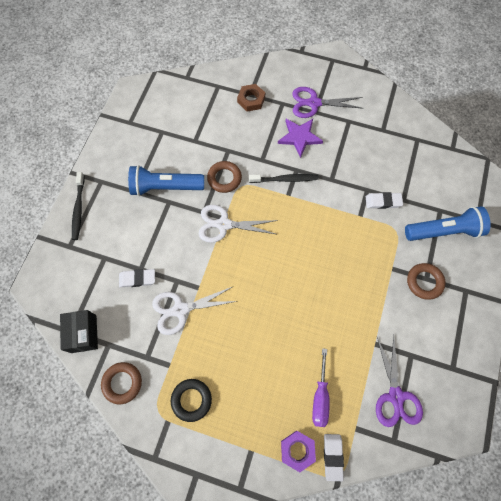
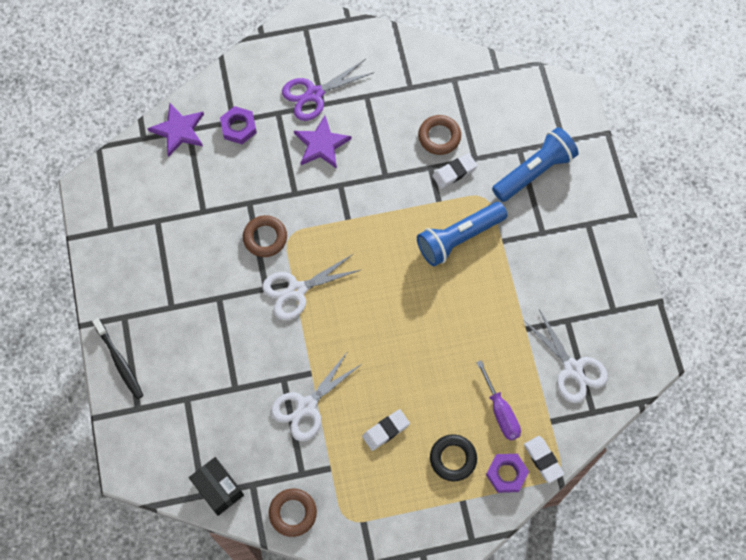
camera: 30 degrees left, 0 degrees up
white eraser [119,269,155,287] -> white eraser moved to [362,409,410,451]
blue flashlight [128,165,204,196] -> blue flashlight moved to [417,202,507,266]
black ring [171,379,212,422] -> black ring moved to [430,434,477,481]
brown nut [237,84,265,112] -> purple nut [220,106,257,144]
black toothbrush [249,174,319,183] -> none
purple scissors [376,335,423,427] -> white scissors [523,309,608,403]
brown ring [407,263,446,300] -> brown ring moved to [418,115,461,155]
none -> purple star [147,103,204,157]

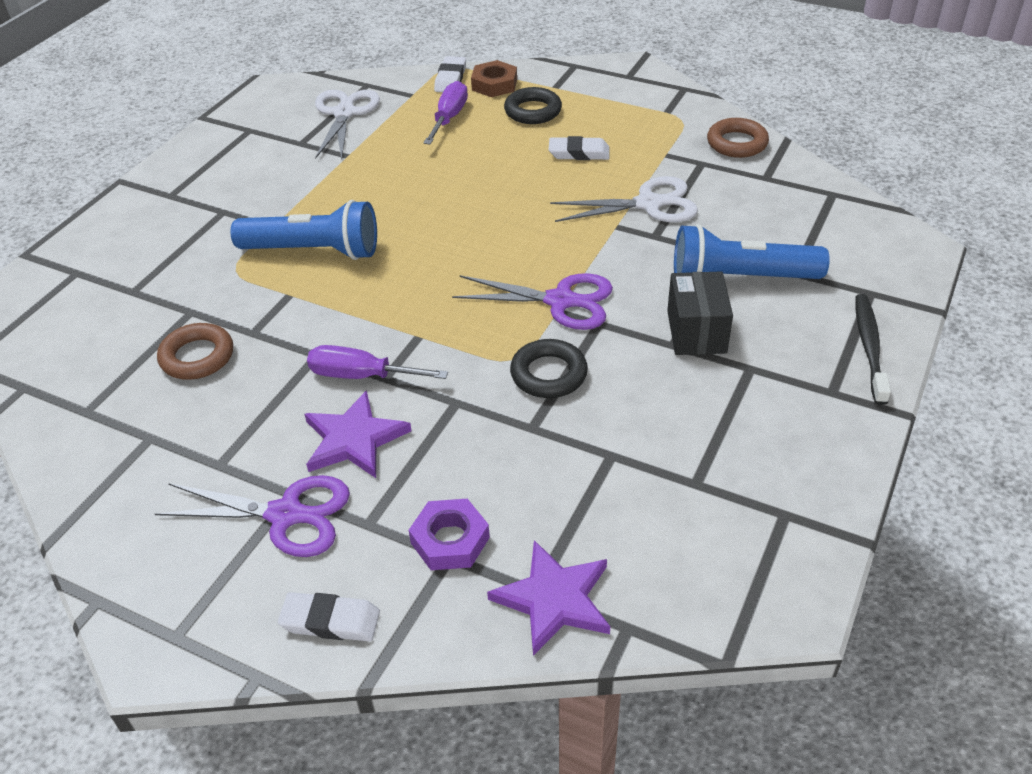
camera: 140 degrees left, 25 degrees down
black box [189,457,244,516] -> black box moved to [667,271,733,355]
brown ring [243,215,287,257] -> black ring [510,339,588,398]
white scissors [262,254,360,320] -> purple scissors [452,273,613,330]
white eraser [432,153,478,189] -> white eraser moved to [278,592,380,641]
purple nut [486,454,529,493] -> brown nut [471,60,517,97]
blue flashlight [492,127,579,202] -> blue flashlight moved to [674,224,830,279]
none -> purple screwdriver [307,345,448,379]

